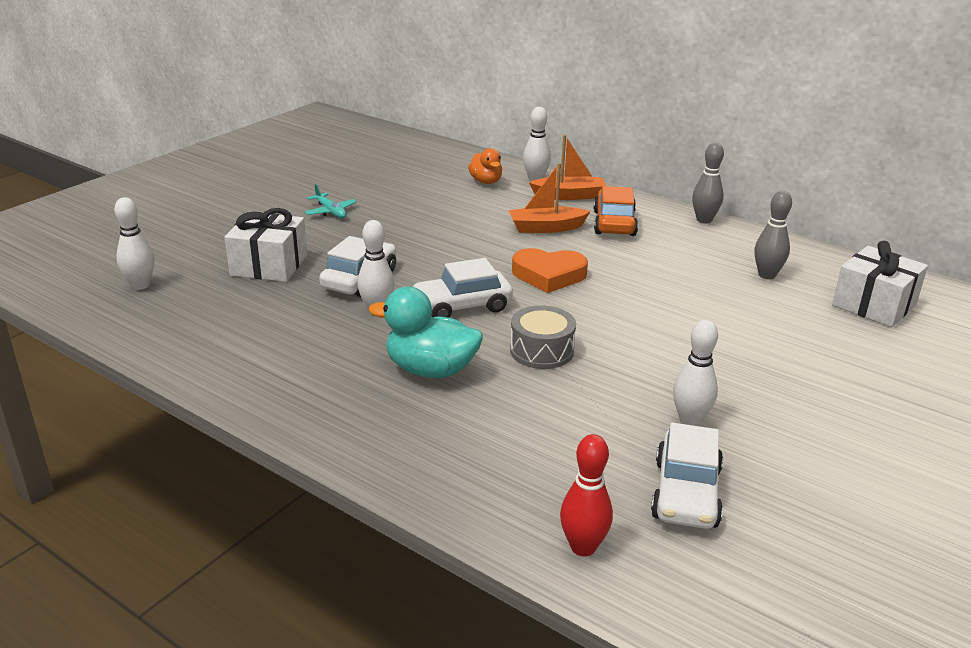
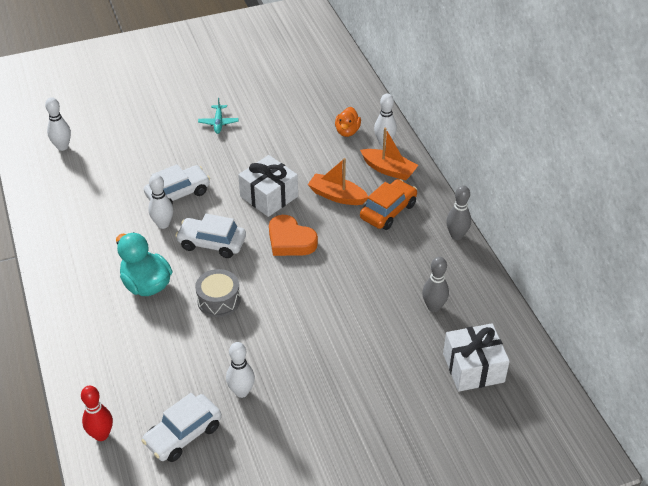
camera: 35 degrees right, 15 degrees up
white gift [224,208,307,282] -> white gift moved to [238,155,298,217]

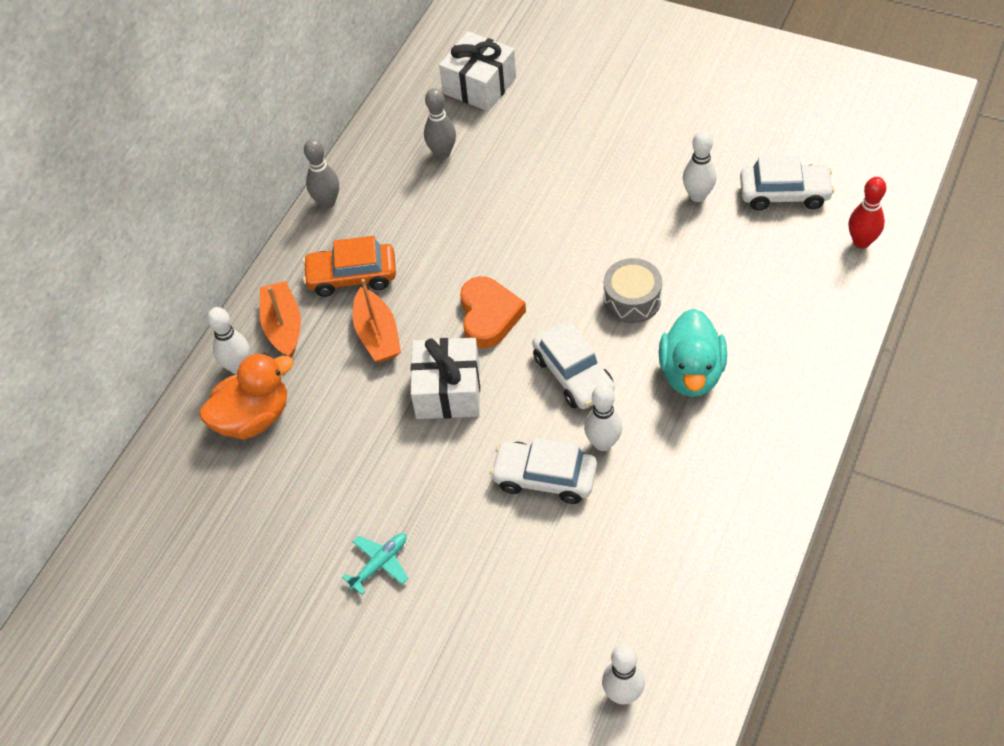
camera: 130 degrees left, 10 degrees up
orange duck [335,107,361,137] -> orange duck [199,353,294,440], size x1.61

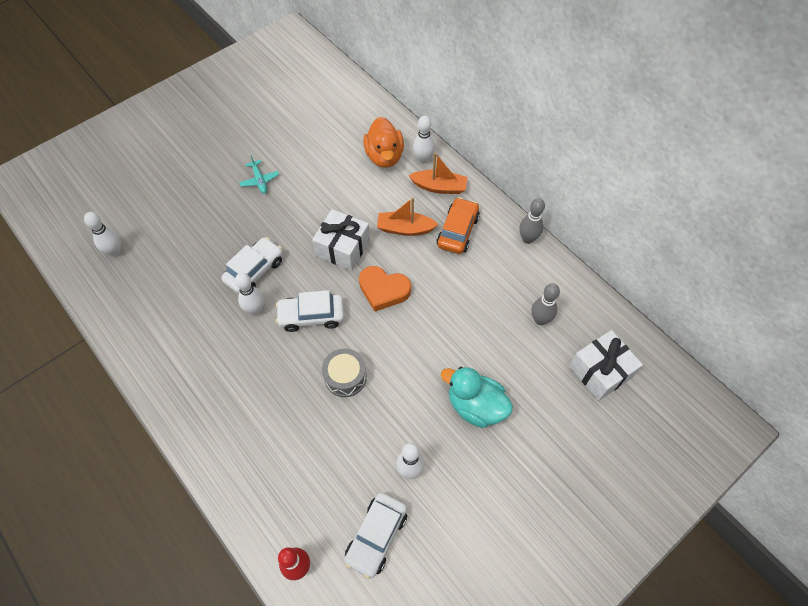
camera: 110 degrees right, 5 degrees up
turquoise duck [659,309,727,397] -> turquoise duck moved to [441,367,513,428]

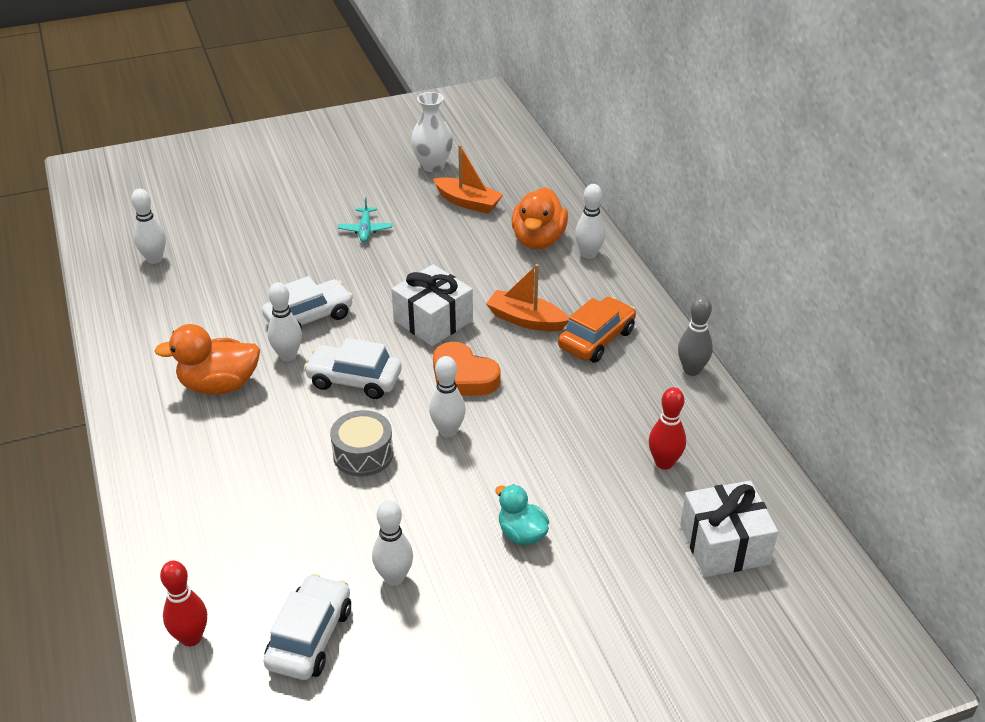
camera: 20 degrees right, 20 degrees down
white car [344,493,407,579] -> white car turned 150 degrees clockwise [264,574,351,680]
orange boat [408,153,468,194] -> orange boat moved to [433,145,504,214]
turquoise duck [441,367,513,428] -> turquoise duck [495,484,549,545], size x0.62
grey bowling pin [532,283,560,325] -> red bowling pin [649,387,686,470]
none -> orange duck [154,324,260,395]
none -> white vase [411,92,453,172]
none -> white bowling pin [429,356,466,437]

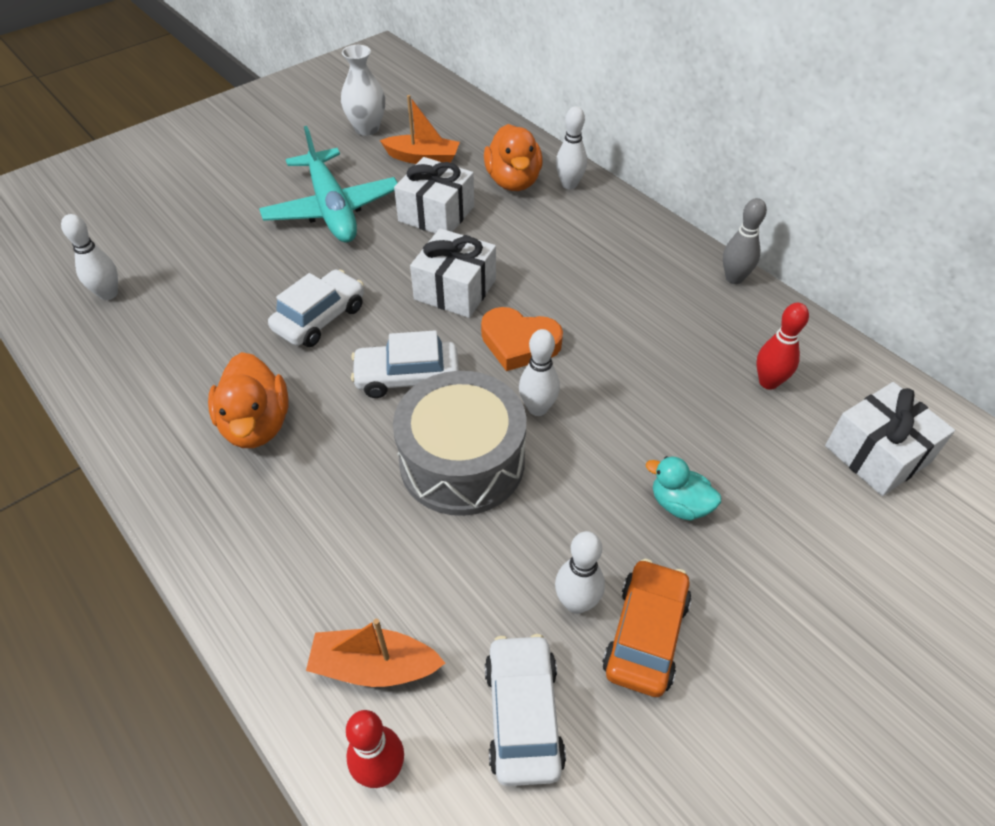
camera: 20 degrees left, 10 degrees up
orange duck [154,324,260,395] -> orange duck turned 75 degrees counterclockwise [208,352,289,448]
white bowling pin [268,282,302,361] -> none
grey drum [330,410,393,476] -> grey drum [393,371,526,516], size x1.80
turquoise plane [338,197,392,243] -> turquoise plane [259,126,398,243], size x2.36
orange boat [486,264,569,332] -> orange boat moved to [306,619,445,687]
orange car [558,297,636,363] -> orange car moved to [602,559,692,697]
none -> white gift [394,157,474,234]

